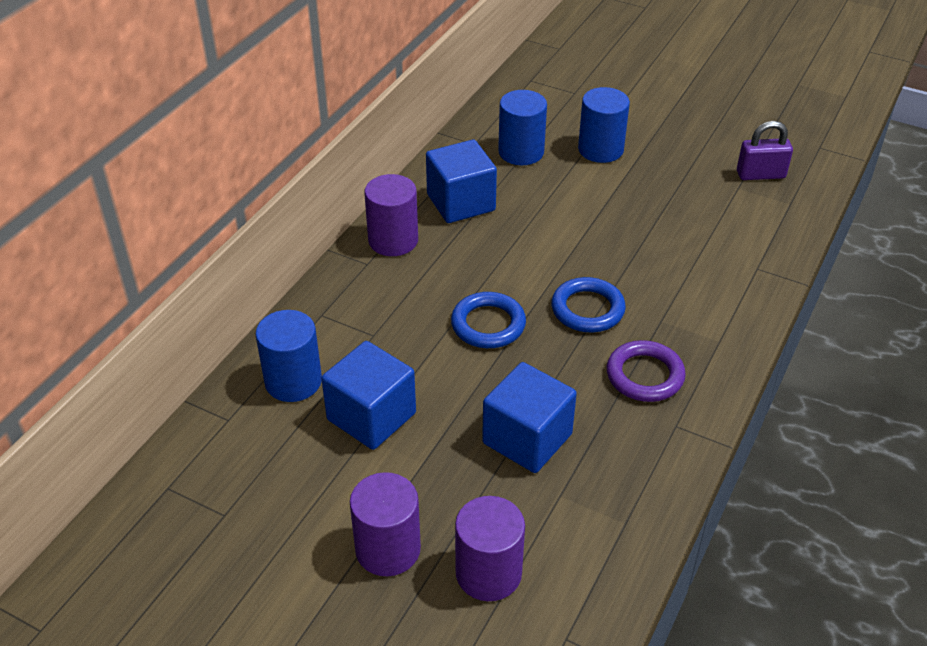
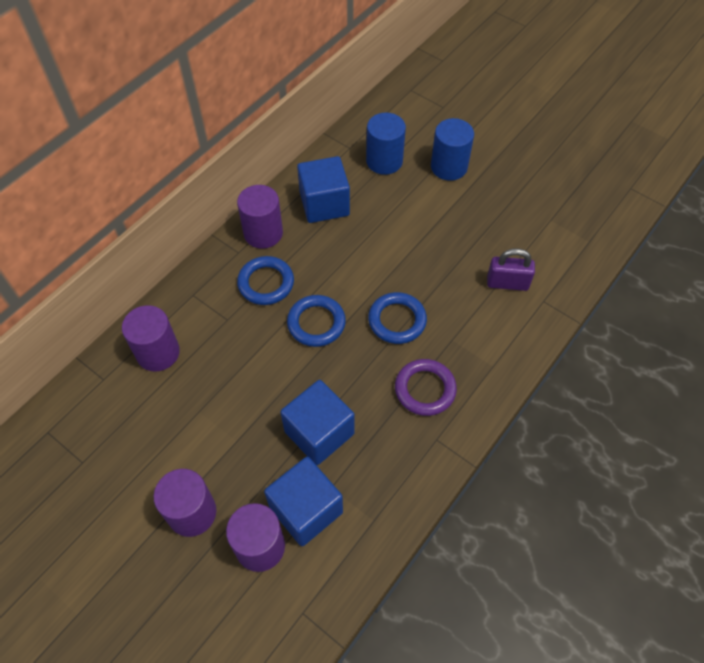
camera: 10 degrees right, 15 degrees up
blue cylinder [255,310,322,402] -> purple cylinder [122,305,180,372]
blue cube [321,341,416,450] -> blue cube moved to [264,457,343,546]
purple padlock [737,121,793,180] -> purple padlock moved to [487,248,535,291]
none -> blue ring [237,256,294,305]

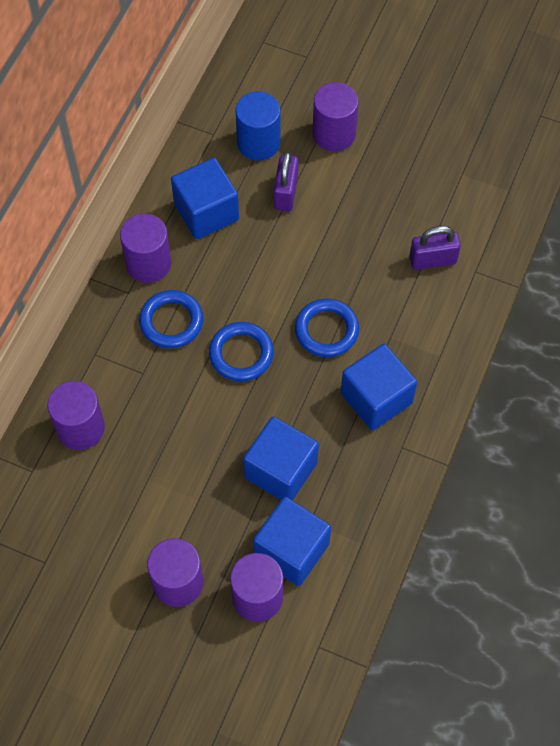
camera: 15 degrees left, 5 degrees up
purple ring [395,359,457,416] -> blue cube [341,344,417,430]
blue cylinder [431,118,474,181] -> purple cylinder [312,82,359,151]
none -> purple padlock [274,151,298,211]

